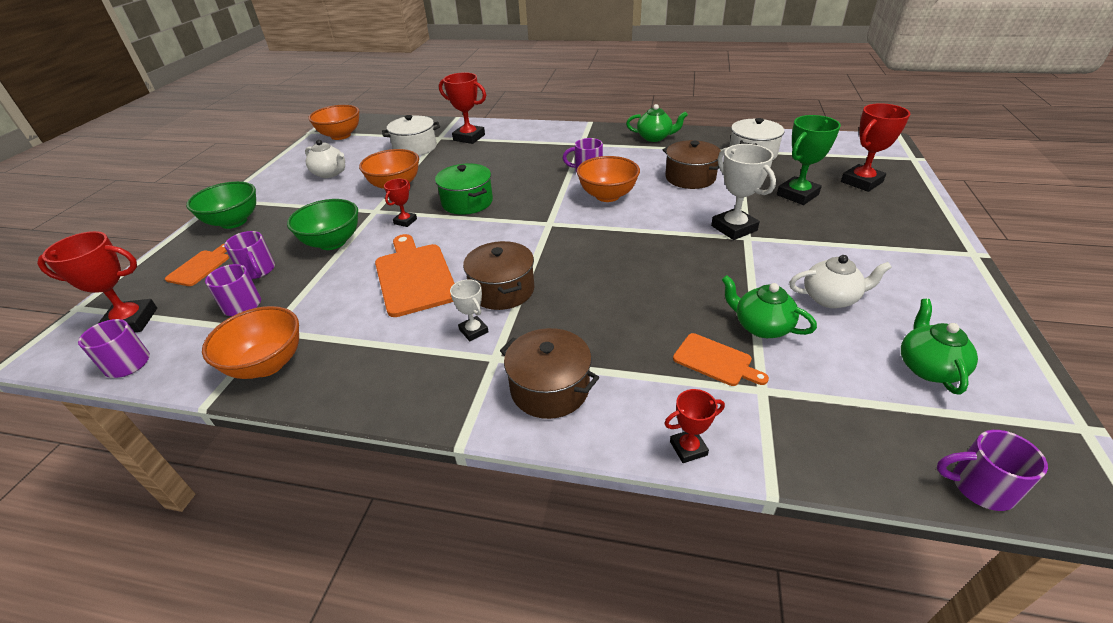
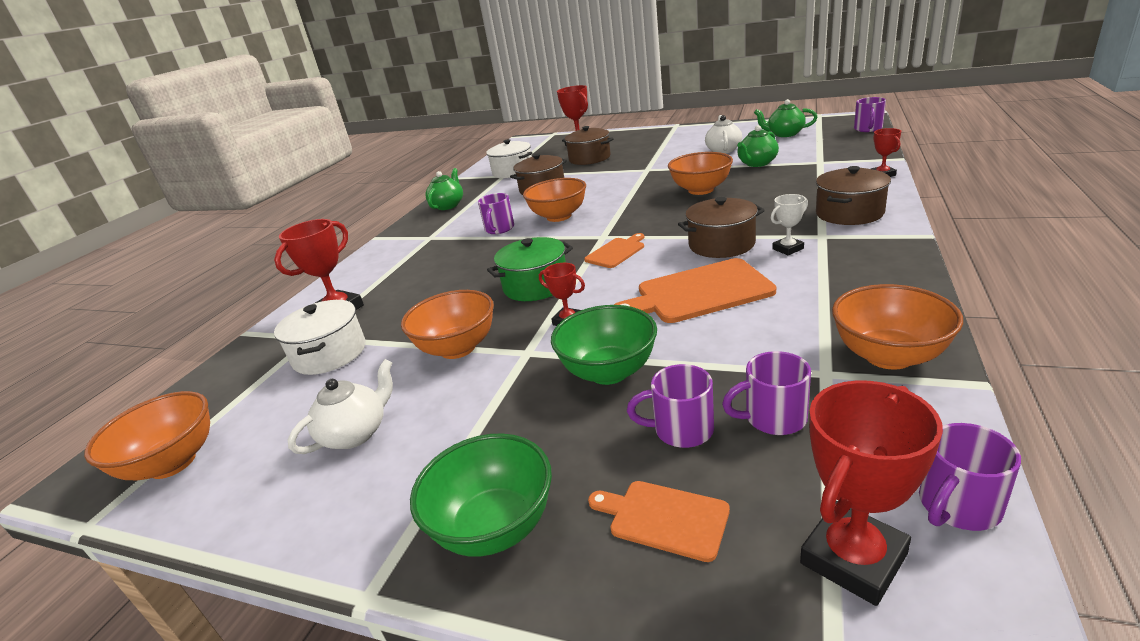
camera: 80 degrees left, 10 degrees down
red trophy [37,231,157,332] -> red trophy turned 45 degrees clockwise [800,380,943,606]
purple mug [224,231,275,279] -> purple mug turned 150 degrees counterclockwise [627,364,714,448]
orange cutting board [673,333,769,386] -> orange cutting board moved to [584,233,644,268]
white trophy [711,144,776,240] -> none
green trophy [777,115,841,205] -> brown pot [562,126,614,165]
none -> orange bowl [668,152,733,195]

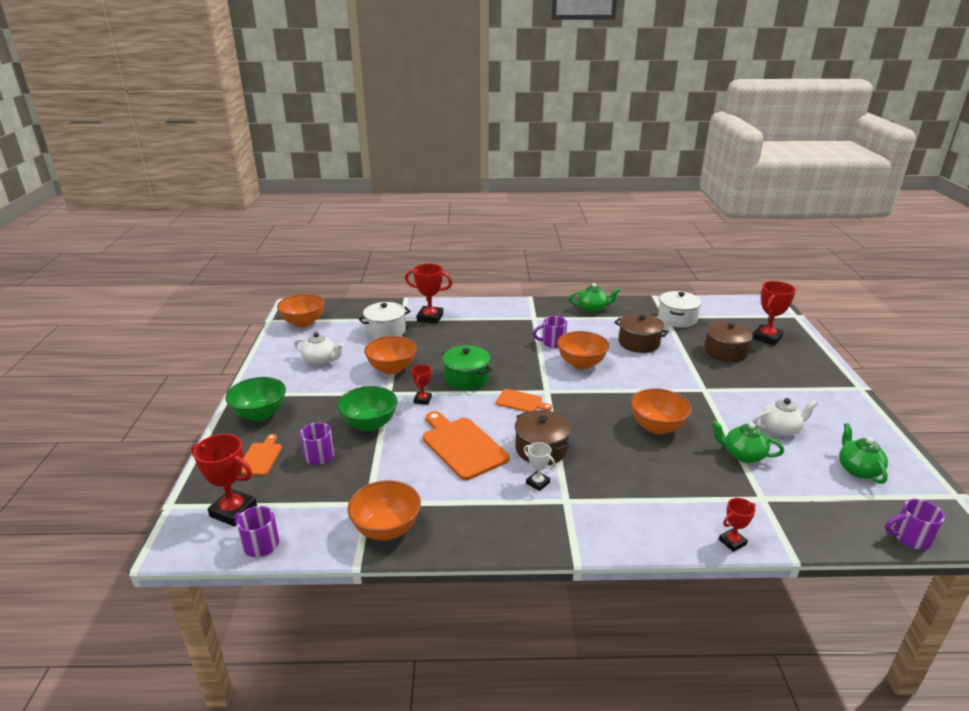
camera: 65 degrees right, 0 degrees up
purple mug [722,351,811,435] -> none
brown pot [816,166,891,225] -> none

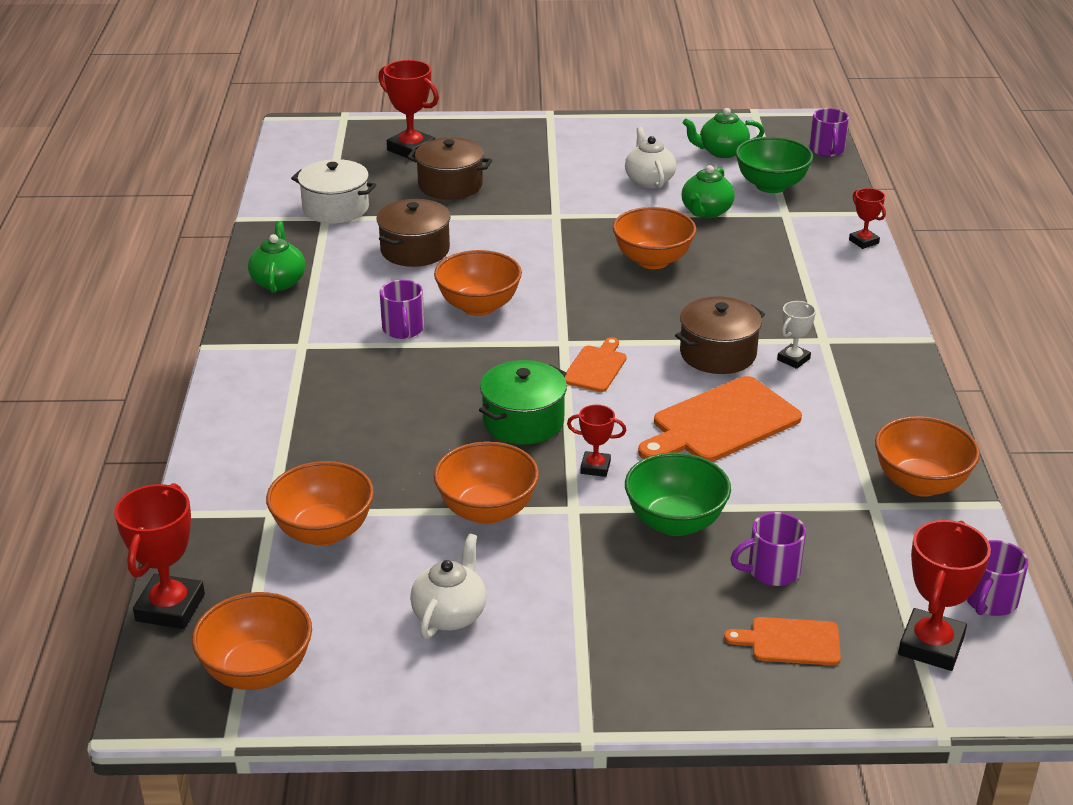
camera: 90 degrees left, 5 degrees up
green bowl [225,377,286,421] -> green bowl moved to [735,137,813,193]
white pot [358,302,410,339] -> orange bowl [266,461,374,546]
red trophy [405,264,453,324] -> red trophy moved to [114,483,205,629]

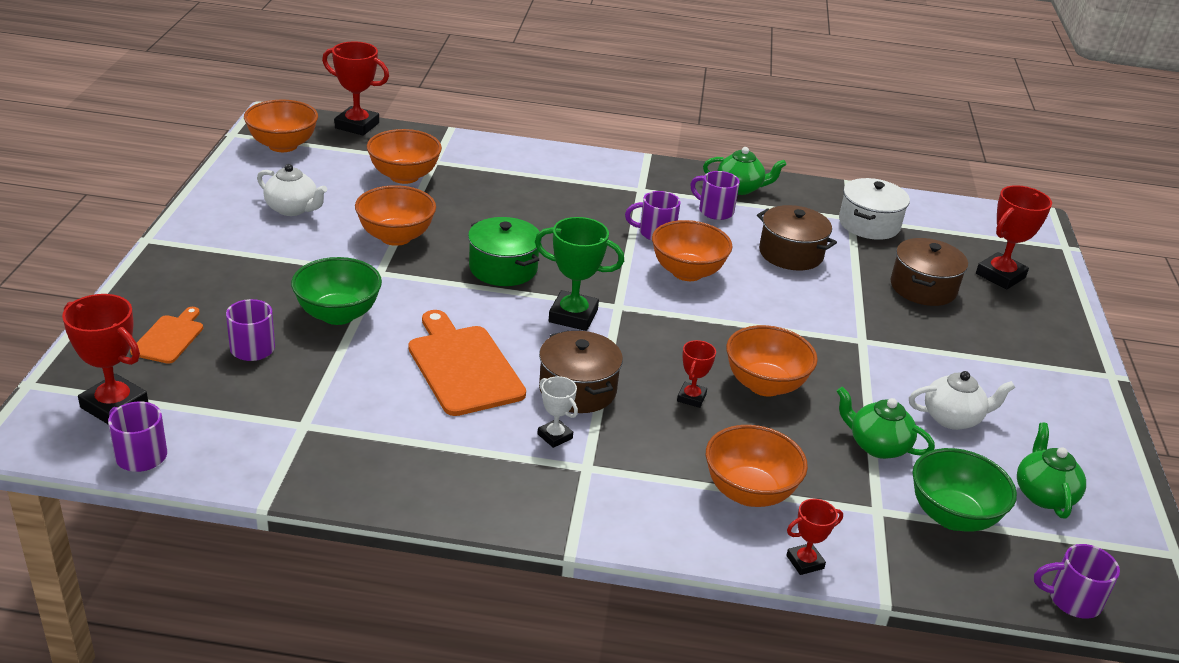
camera: 95 degrees right, 0 degrees up
orange cutting board [565,337,627,392] -> green trophy [535,217,624,331]
red trophy [567,405,627,477] -> red trophy moved to [677,340,716,408]
orange bowl [875,416,980,497] -> orange bowl moved to [706,425,808,507]
none -> purple mug [690,171,740,220]

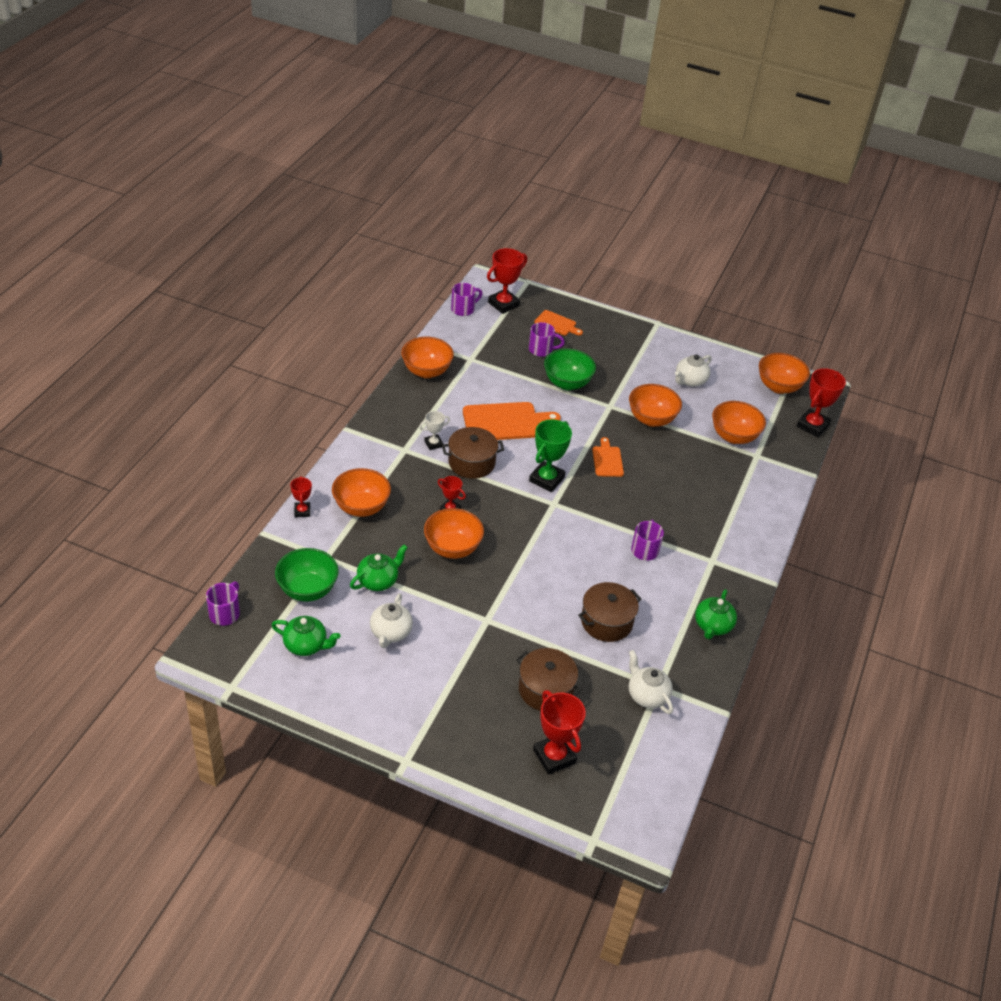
camera: 105 degrees right, 10 degrees up
green pot [468,217,542,286] -> orange cutting board [592,437,624,477]
orange bowl [652,220,732,281] -> orange bowl moved to [401,337,454,378]
purple mug [690,171,740,220] -> none
white pot [839,178,910,240] -> white teapot [629,650,673,714]

